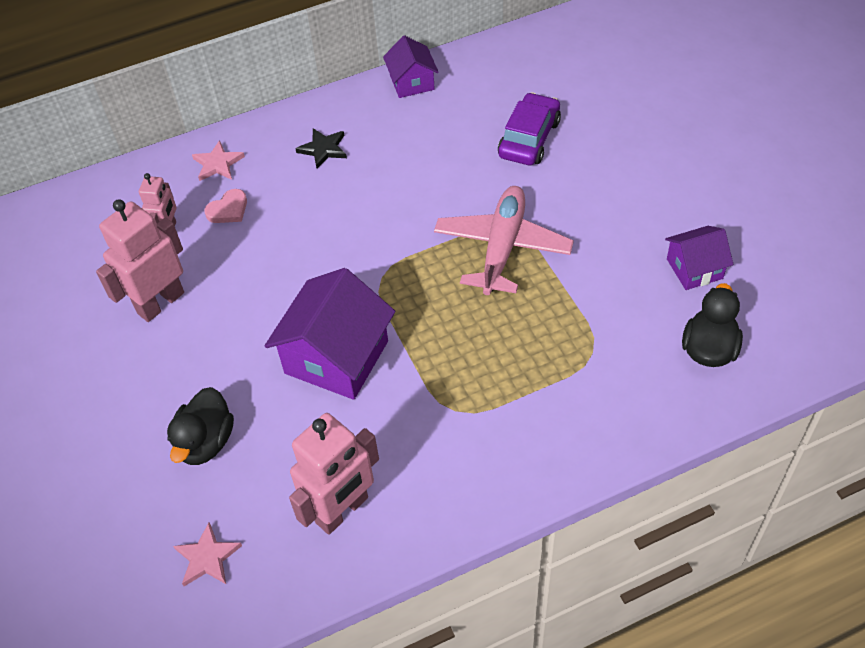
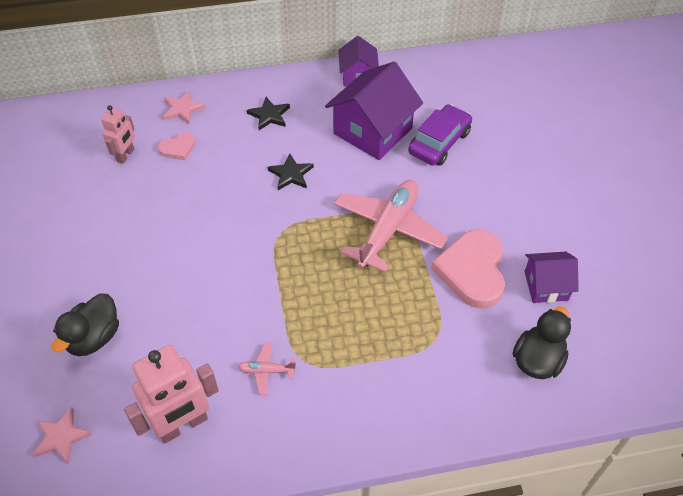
camera: 10 degrees right, 0 degrees up
pink robot [96,199,184,322] -> none
purple house [264,268,395,400] -> purple house moved to [325,61,423,160]
none -> pink plane [238,343,296,395]
none -> black star [268,153,314,190]
none -> pink heart [431,229,505,309]

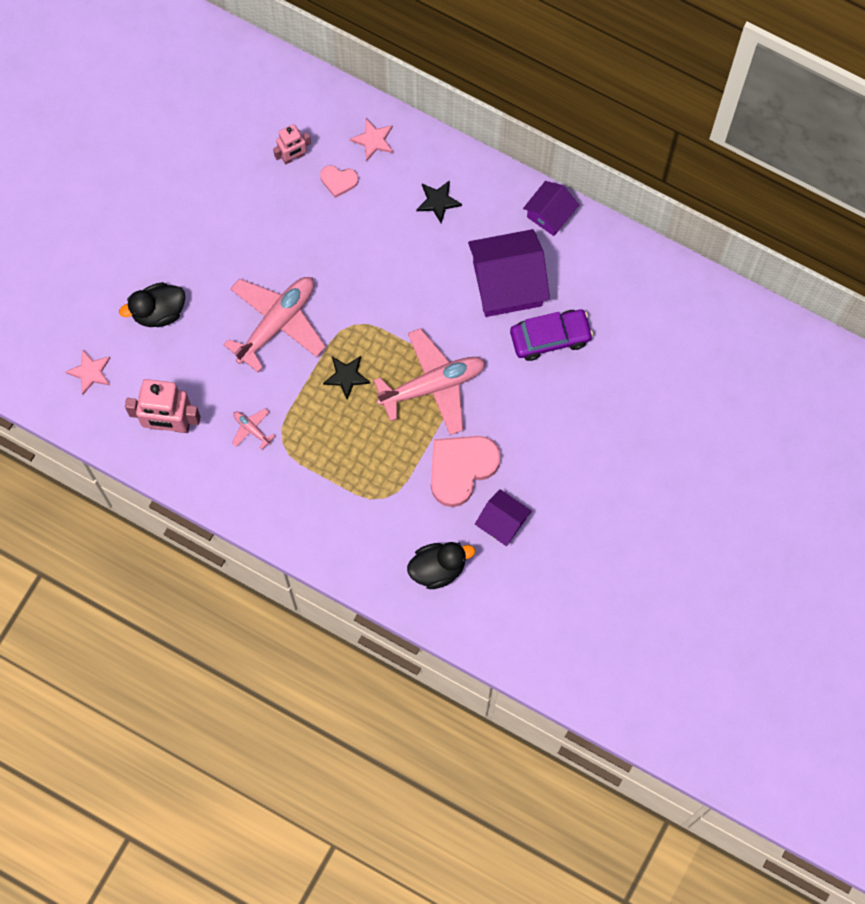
camera: 40 degrees right, 20 degrees up
black star [268,153,314,190] -> black star moved to [323,356,370,400]
none -> pink plane [223,277,326,372]

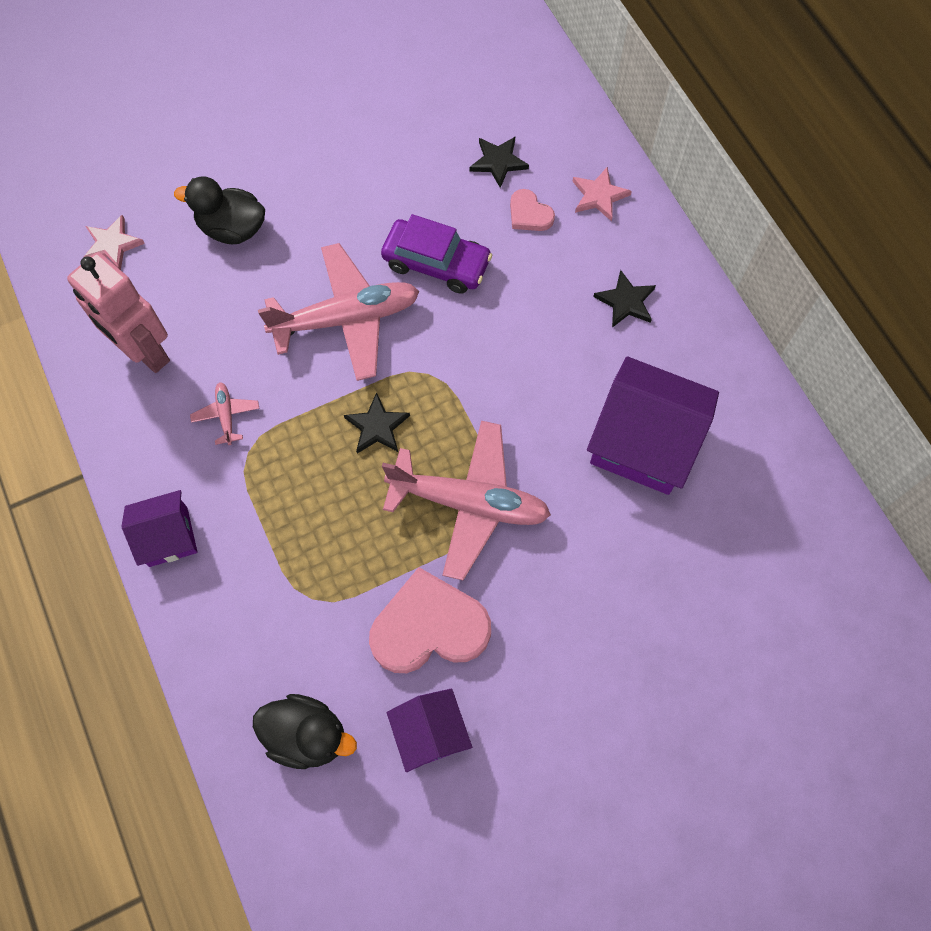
camera: 35 degrees right, 5 degrees down
pink robot [273,124,311,165] -> black star [469,137,529,188]
purple car [510,310,593,361] -> purple car moved to [381,214,492,294]
purple house [523,181,579,236] -> purple house moved to [121,490,197,567]

